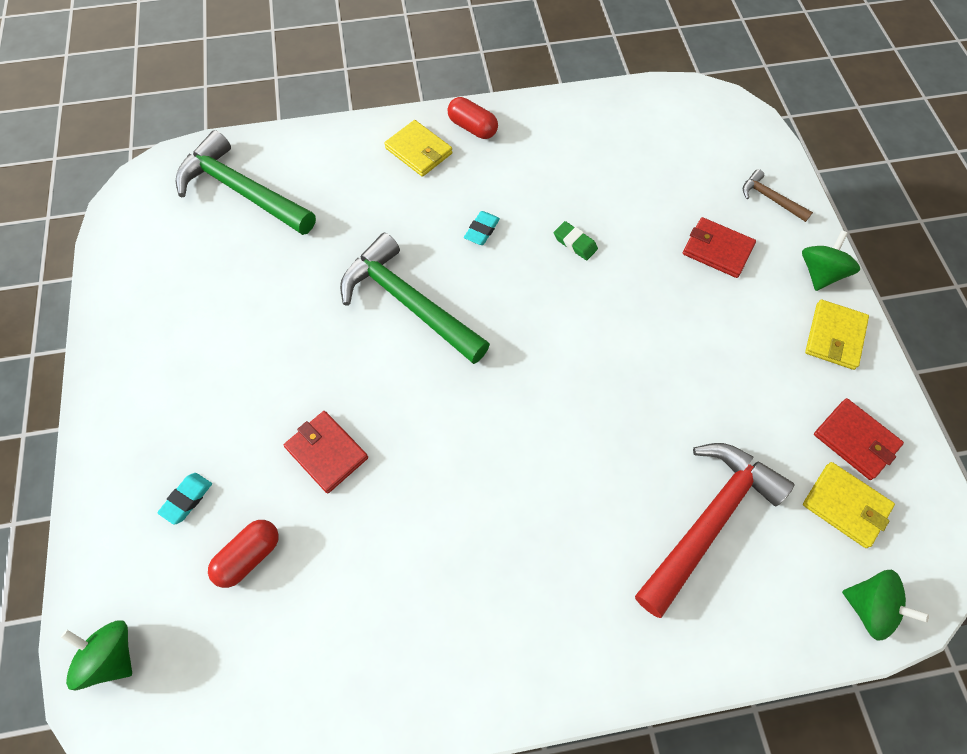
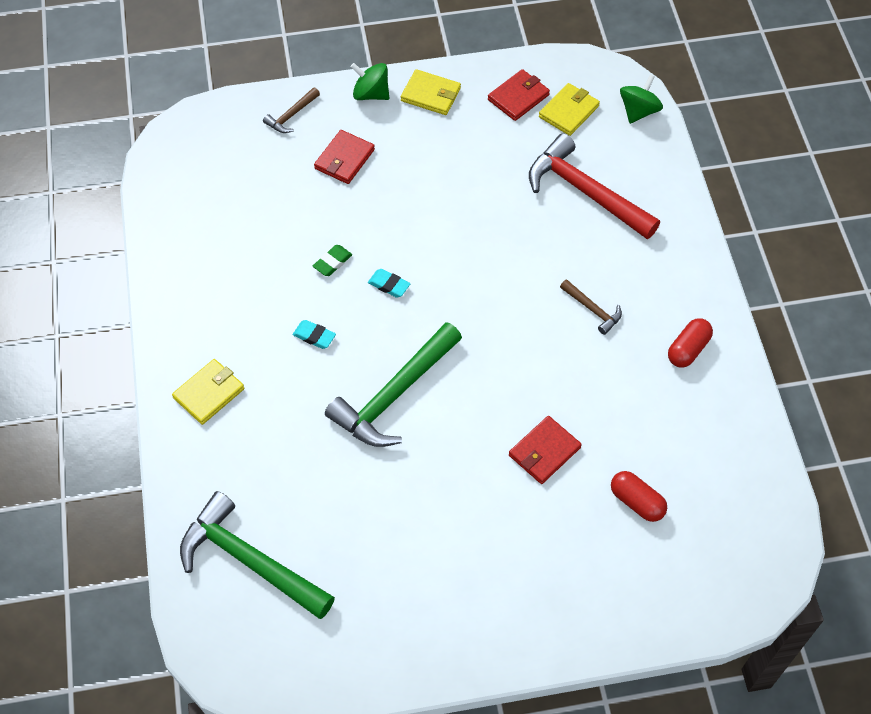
camera: 90 degrees left, 5 degrees down
green spinning top [61,620,132,690] -> none
turquoise eraser [157,473,212,525] -> turquoise eraser moved to [368,269,410,298]
green hammer [175,130,316,235] -> green hammer turned 90 degrees clockwise [180,491,335,619]
red capsule [448,97,498,139] -> red capsule moved to [668,318,713,368]
none -> brown hammer [560,279,622,335]

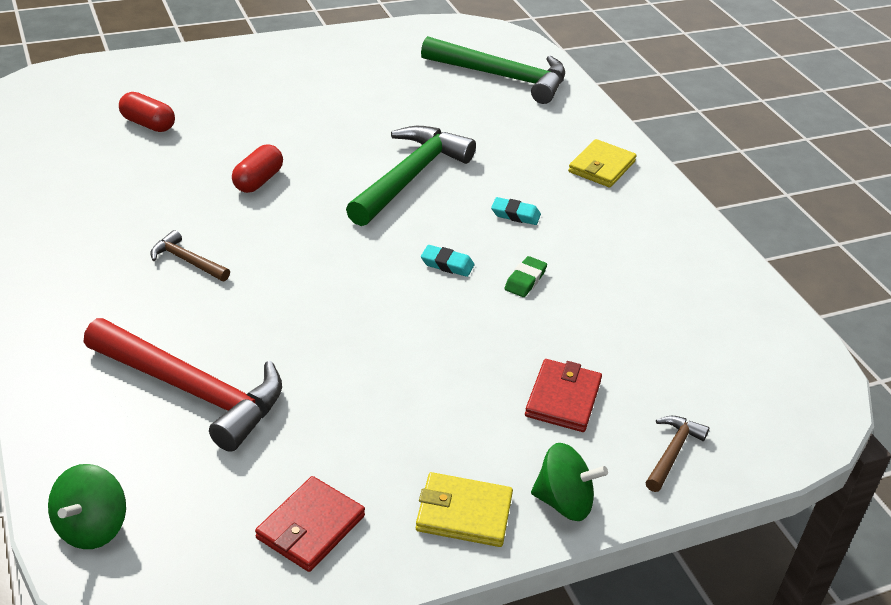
camera: 165 degrees right, 20 degrees down
red wallet [509,416,582,484] -> none
yellow wallet [539,83,600,136] -> none
red capsule [668,318,713,368] -> red capsule moved to [232,145,283,193]

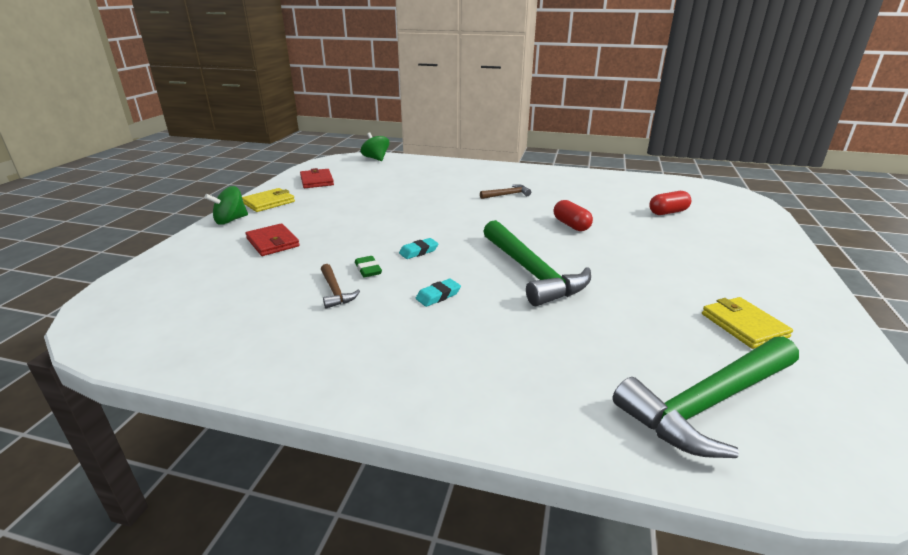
camera: 130 degrees right, 10 degrees down
red hammer [83,318,282,452] -> none
yellow wallet [568,139,637,188] -> yellow wallet moved to [702,297,793,349]
brown hammer [645,416,709,492] -> brown hammer moved to [321,264,360,309]

